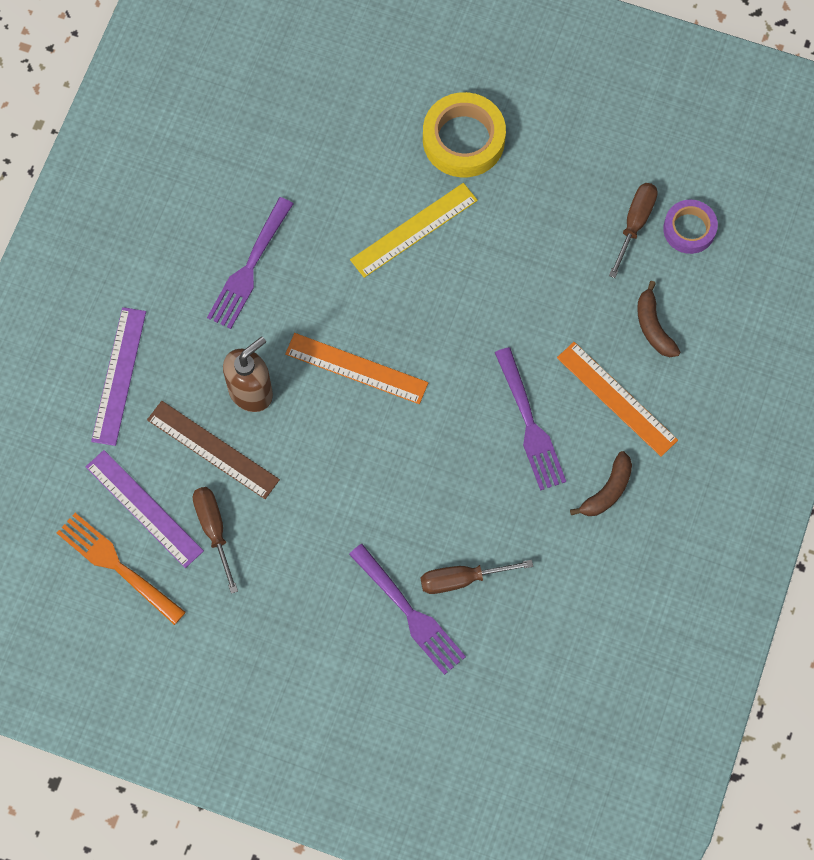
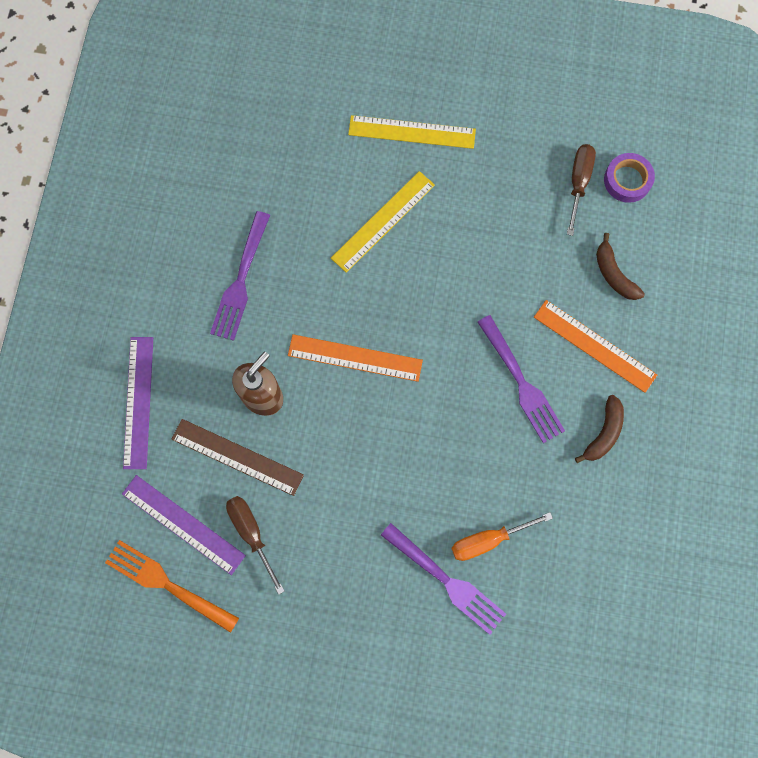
camera: 10 degrees left, 5 degrees up
brown screwdriver [421,560,533,594] -> orange screwdriver [452,512,553,561]
yellow tape [423,92,506,177] -> yellow ruler [348,115,476,149]

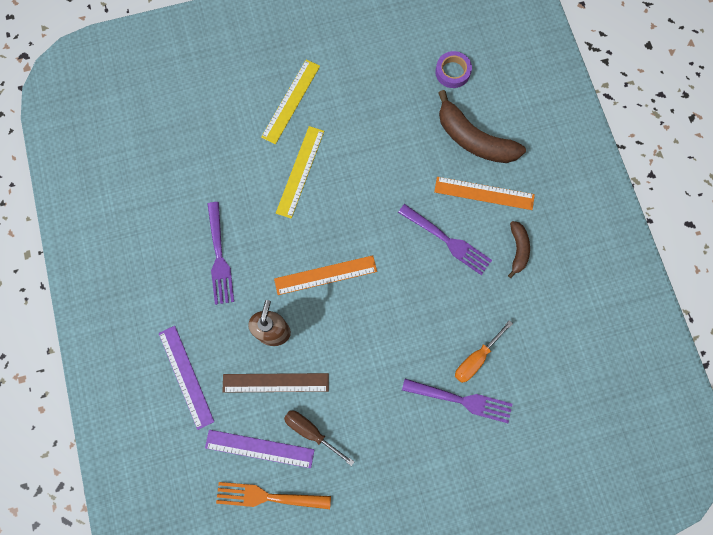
camera: 25 degrees left, 0 degrees up
yellow ruler [348,115,476,149] -> yellow ruler turned 45 degrees counterclockwise [261,60,320,144]
brown screwdriver [567,144,596,236] -> none
brown banana [596,233,645,300] -> brown banana [438,90,526,163], size x1.86

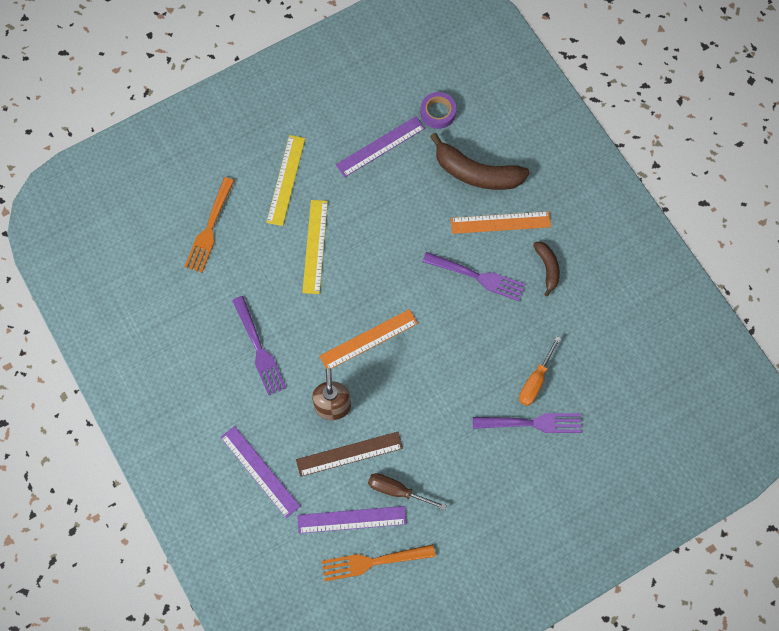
camera: 15 degrees left, 5 degrees down
none -> orange fork [185,177,235,273]
none -> purple ruler [336,116,425,177]

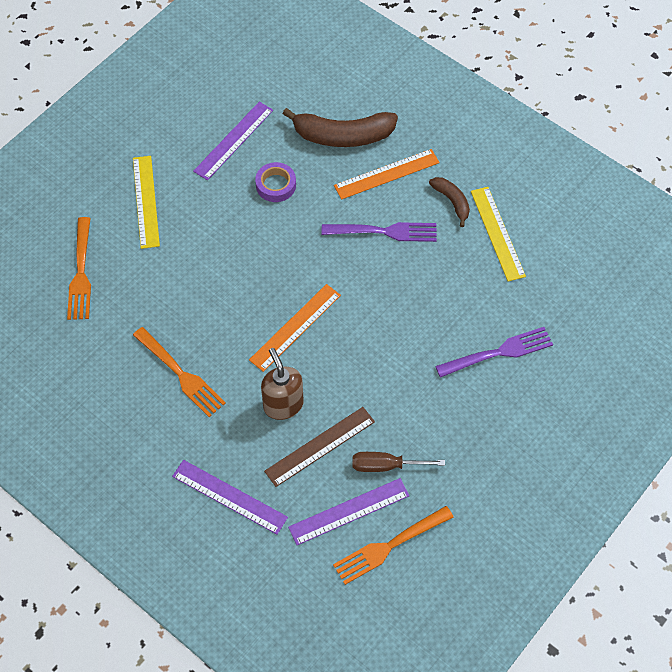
camera: 20 degrees left, 10 degrees down
purple fork [232,296,286,396] -> orange fork [133,327,226,417]
yellow ruler [302,200,328,294] -> yellow ruler moved to [471,187,526,281]
purple tape [420,92,456,129] -> purple tape moved to [255,162,296,202]
orange screwdriver [519,336,561,406] -> none

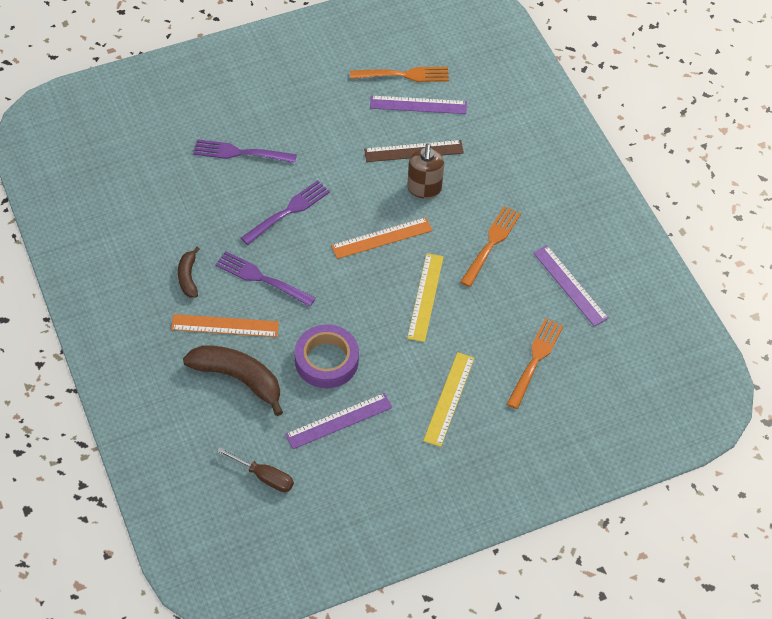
camera: 155 degrees left, 5 degrees down
orange fork [133,327,226,417] -> orange fork turned 45 degrees clockwise [460,206,521,287]
purple ruler [172,460,288,534] -> purple ruler moved to [533,245,609,327]
purple tape [255,162,296,202] -> purple tape [295,324,359,388], size x1.60
brown screwdriver [353,452,445,472] -> brown screwdriver moved to [217,447,294,492]
yellow ruler [471,187,526,281] -> yellow ruler moved to [407,253,444,342]
none -> purple fork [241,180,330,245]

